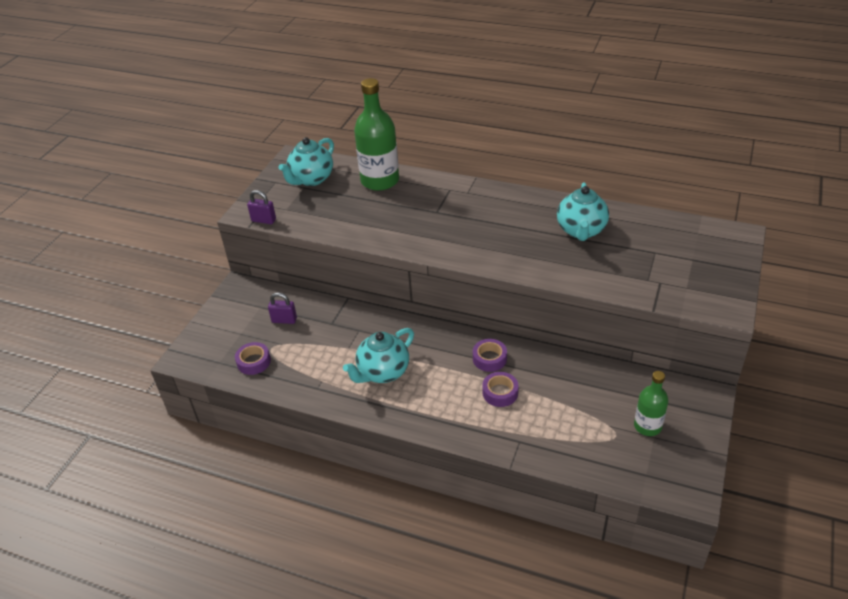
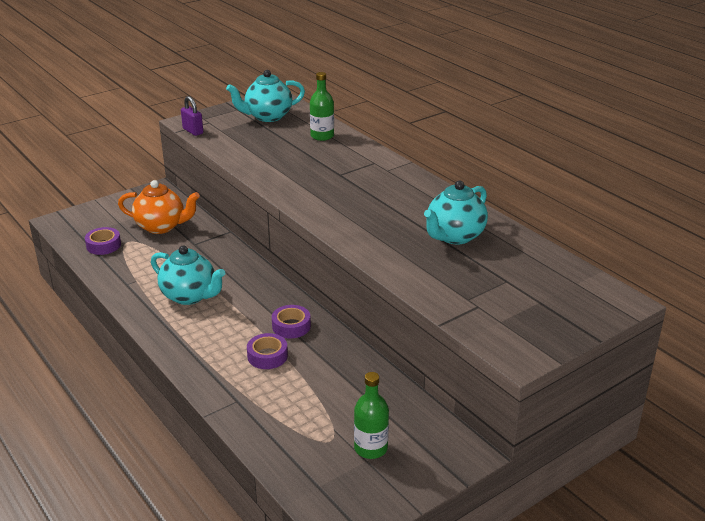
camera: 30 degrees right, 10 degrees down
purple padlock [268,292,297,324] -> orange teapot [118,180,200,234]
turquoise teapot [343,328,414,383] -> turquoise teapot turned 135 degrees counterclockwise [151,246,225,305]
green bottle [354,78,399,191] -> green bottle [310,72,334,141], size x0.57

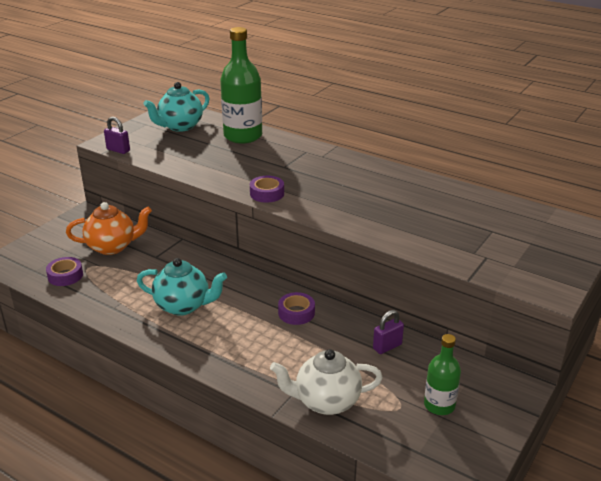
camera: 20 degrees left, 0 degrees up
purple tape [247,333,288,369] -> purple tape moved to [250,176,284,203]
green bottle [310,72,334,141] -> green bottle [220,27,262,144], size x1.75
turquoise teapot [424,181,488,244] -> none
none -> white teapot [270,349,383,415]
none -> purple padlock [373,310,404,354]

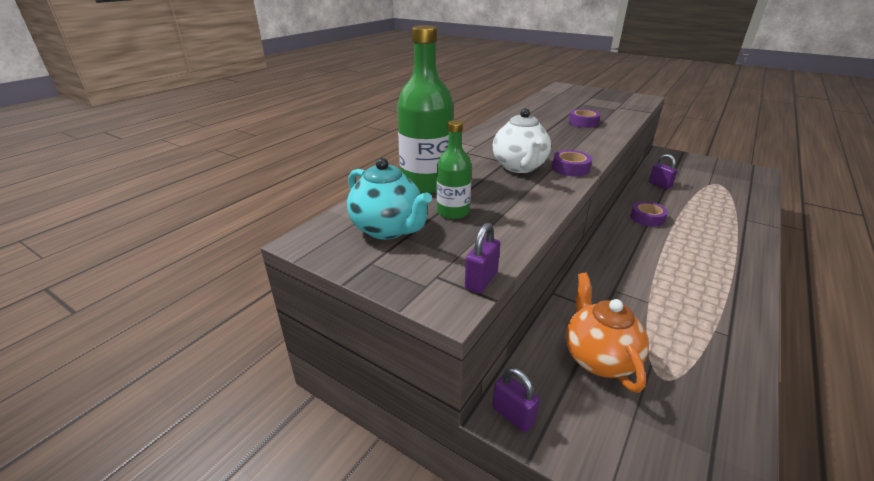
camera: 90 degrees left, 0 degrees up
purple tape [46,257,83,286] -> purple tape moved to [569,109,601,128]
turquoise teapot [137,258,227,316] -> none
white teapot [270,349,383,415] -> white teapot moved to [493,108,551,173]
green bottle [424,334,461,415] -> green bottle moved to [437,120,472,219]
none -> purple padlock [492,368,540,432]

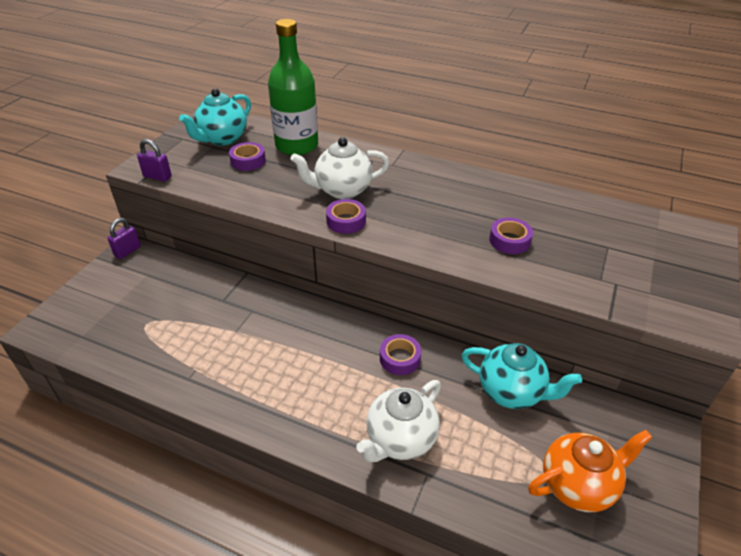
camera: 80 degrees right, 10 degrees up
green bottle [437,120,472,219] -> purple tape [229,142,266,171]
orange teapot [566,272,649,393] -> orange teapot moved to [528,430,653,512]
purple padlock [649,154,678,189] -> turquoise teapot [461,343,582,409]
none -> white teapot [356,380,441,462]

